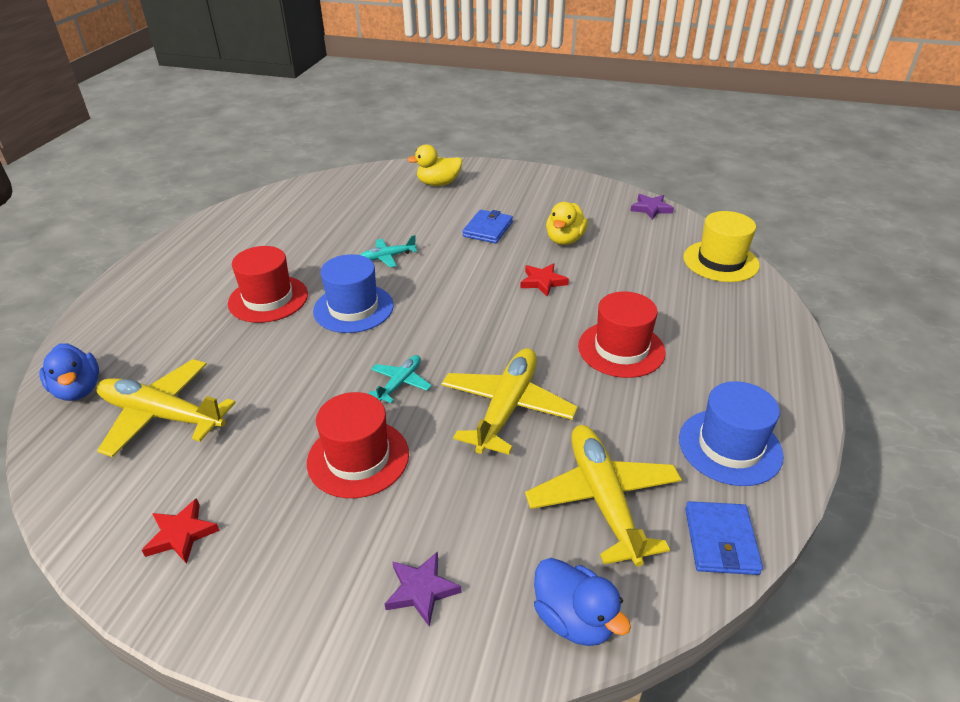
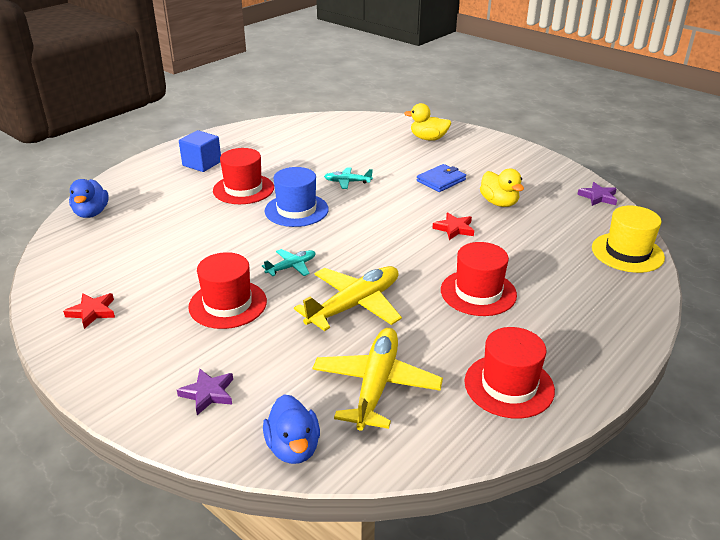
camera: 25 degrees right, 5 degrees down
yellow plane [96,359,236,457] -> none
yellow duck [546,202,588,245] -> yellow duck turned 75 degrees counterclockwise [480,169,524,207]
blue hat [679,381,784,486] -> red hat [465,327,555,419]
blue wallet [685,501,763,575] -> none
none -> blue cube [179,130,221,172]

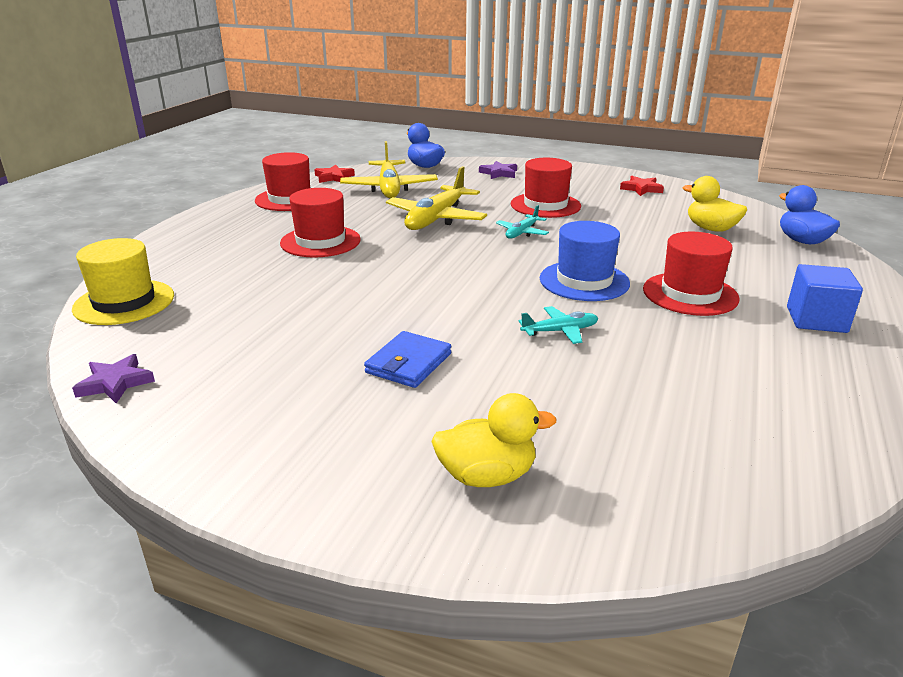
camera: 160 degrees right, 5 degrees down
red star [432,212,474,240] -> red star moved to [314,165,355,183]
yellow duck [480,169,524,207] -> yellow duck moved to [683,176,747,232]

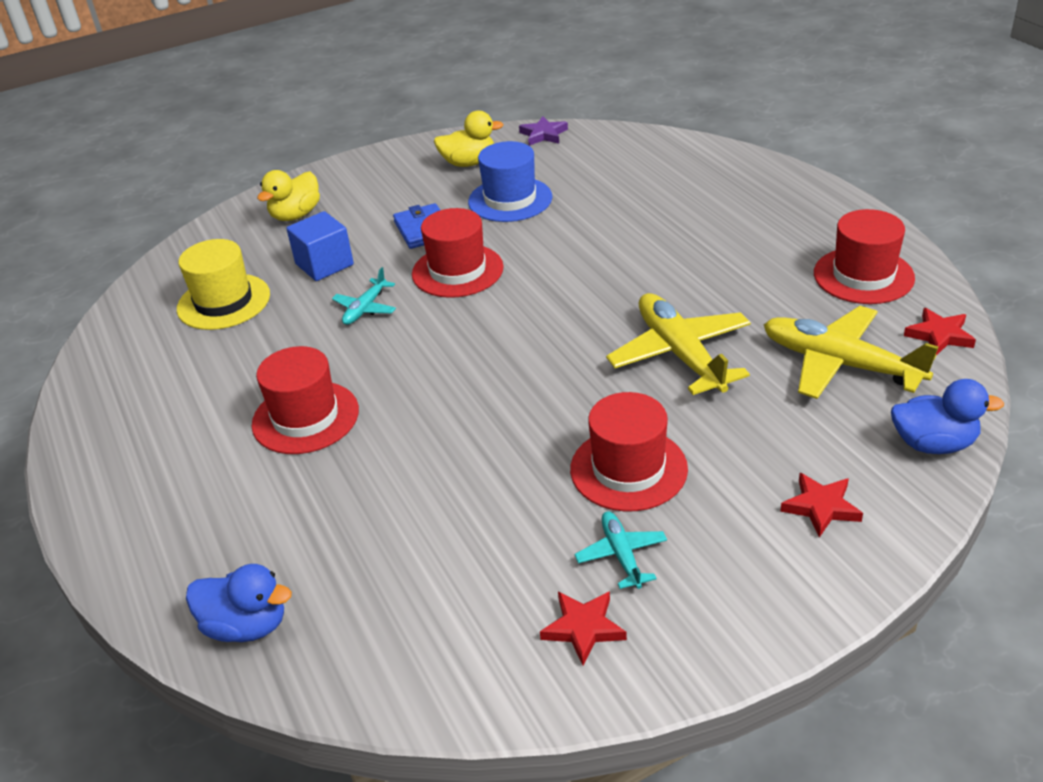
camera: 135 degrees right, 10 degrees up
yellow hat [72,238,174,325] -> yellow hat moved to [177,239,270,330]
red hat [280,188,361,257] -> red hat moved to [412,208,504,298]
purple star [479,161,517,179] -> red star [780,473,863,537]
turquoise plane [496,205,549,239] -> turquoise plane moved to [575,511,667,589]
blue hat [540,221,630,301] -> blue hat moved to [468,141,552,222]
yellow duck [683,176,747,232] -> yellow duck moved to [434,111,504,167]
blue cube [787,264,863,333] -> blue cube moved to [286,211,354,281]

